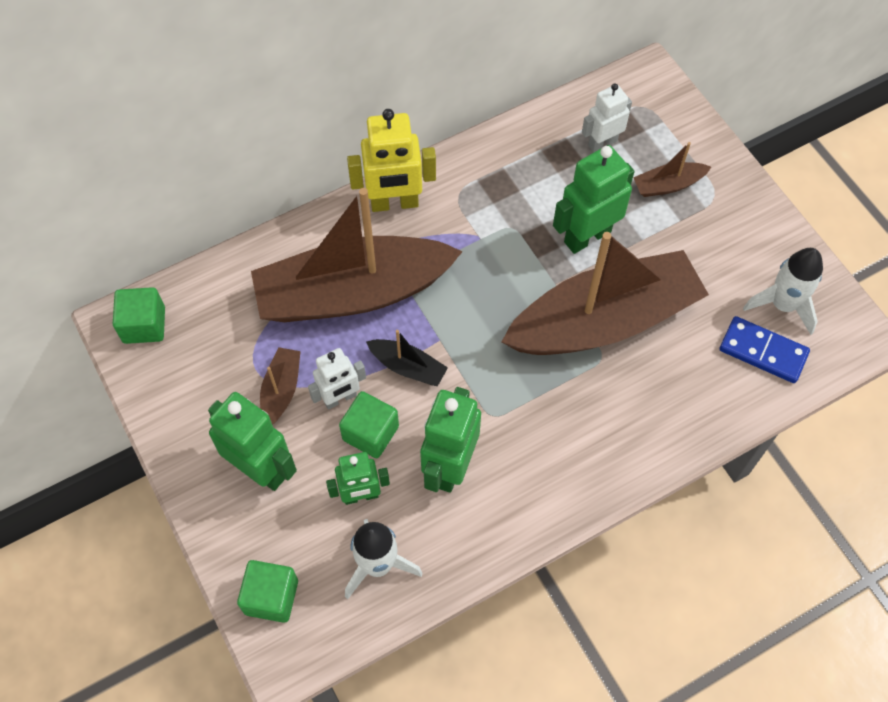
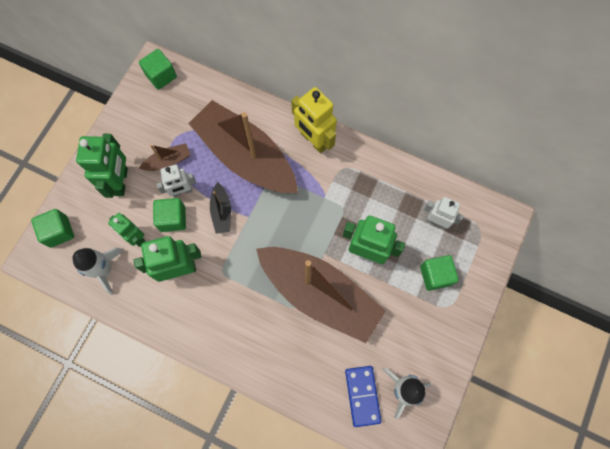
camera: 55 degrees right, 10 degrees up
white robot [308,348,366,409] -> white robot turned 45 degrees counterclockwise [156,164,196,197]
brown boat [633,142,711,197] -> green cube [420,255,459,291]

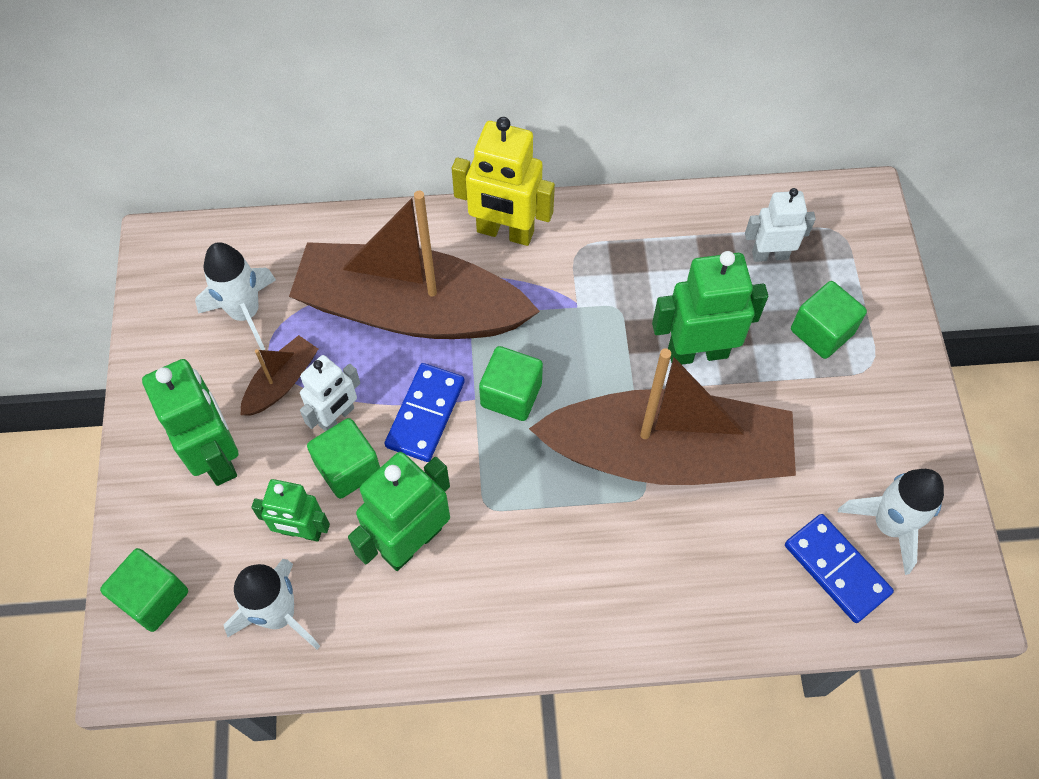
camera: 30 degrees left, 10 degrees down
green cube [139,49,177,90] -> green cube moved to [479,346,543,421]
black boat [210,182,231,234] -> blue domino [385,363,465,462]
none -> white rocket [195,242,276,350]

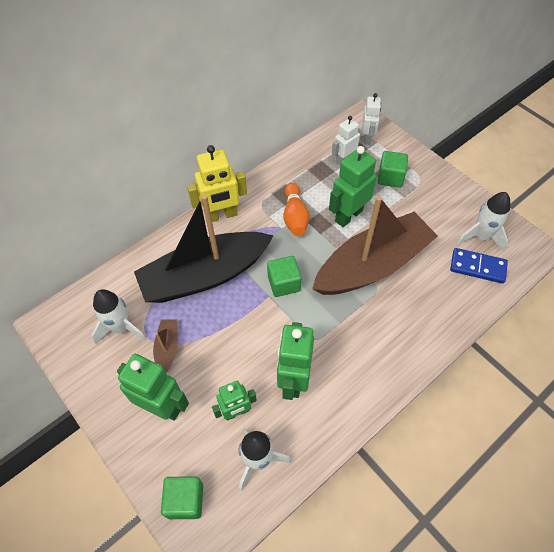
camera: 35 degrees left, 5 degrees down
brown boat [289,191,540,339] -> black boat [134,194,274,303]
white robot [300,355,360,431] -> white robot moved to [362,93,381,144]
green cube [307,418,380,499] -> none
blue domino [385,363,465,462] -> none
none -> orange bowling pin [283,183,310,236]

